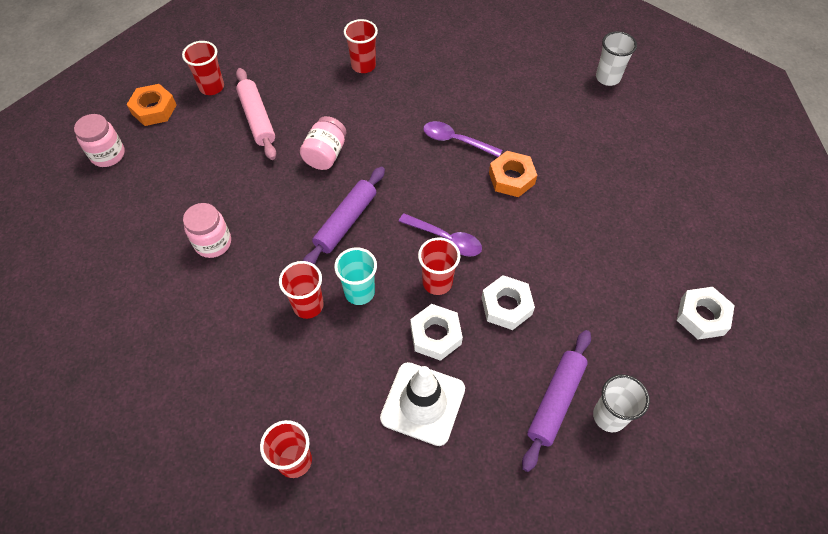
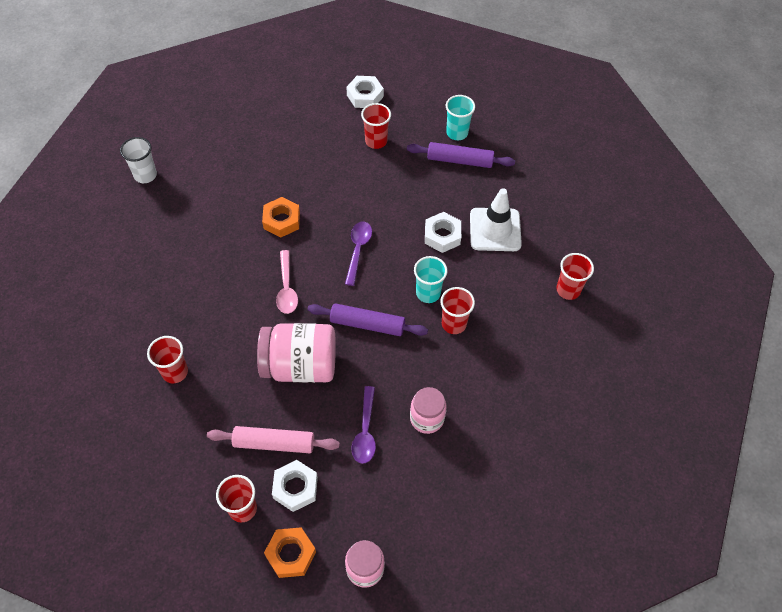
camera: 110 degrees left, 0 degrees up
pink rolling pin [236,68,276,160] -> pink rolling pin turned 45 degrees clockwise [207,426,340,453]
pink jar [300,116,346,170] -> pink jar [257,323,336,383], size x1.69
red cup [418,237,460,295] -> red cup moved to [361,103,391,149]
purple spoon [423,121,502,157] -> purple spoon moved to [352,386,376,464]
white nut [481,275,535,330] -> white nut moved to [272,460,318,512]
white cup [593,374,650,432] -> turquoise cup [446,95,475,140]
none -> pink spoon [276,250,298,314]

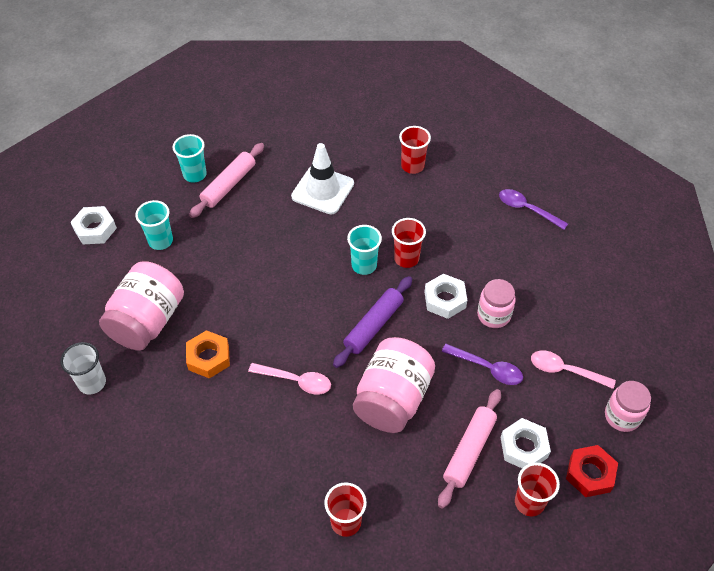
camera: 65 degrees left, 5 degrees down
white cup [120,137,157,183] -> white cup moved to [60,342,106,395]
orange nut [264,527,316,578] -> red nut [566,445,618,497]
purple spoon [345,222,372,286] -> purple spoon moved to [499,189,568,230]
red cup [361,103,391,149] -> turquoise cup [135,200,173,250]
purple rolling pin [407,142,515,168] -> pink rolling pin [189,143,264,218]
white nut [425,212,461,253] -> white nut moved to [425,274,467,319]
none -> pink jar [99,261,184,351]
none -> pink spoon [531,351,616,389]

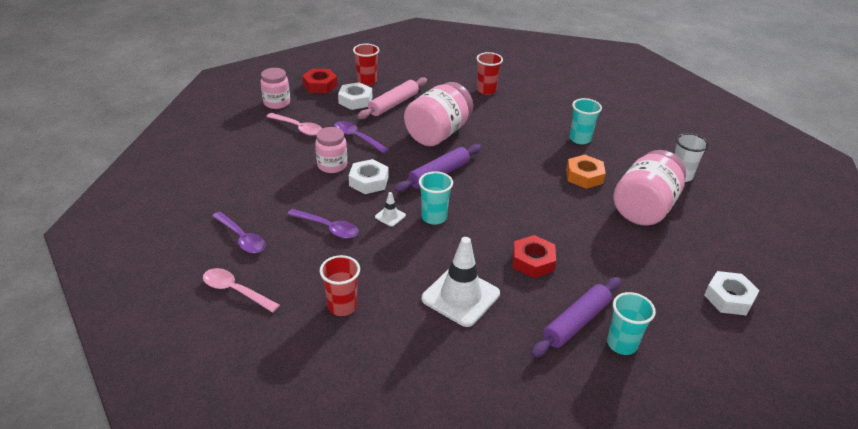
camera: 170 degrees left, 15 degrees down
turquoise cup [135,200,173,250] -> turquoise cup moved to [570,98,602,144]
pink rolling pin [189,143,264,218] -> purple rolling pin [531,277,621,358]
pink spoon [248,363,331,395] -> pink spoon moved to [203,268,280,313]
red cup [392,218,426,268] -> white traffic cone [375,192,406,227]
none -> purple spoon [287,209,359,238]
none -> red nut [513,235,556,278]

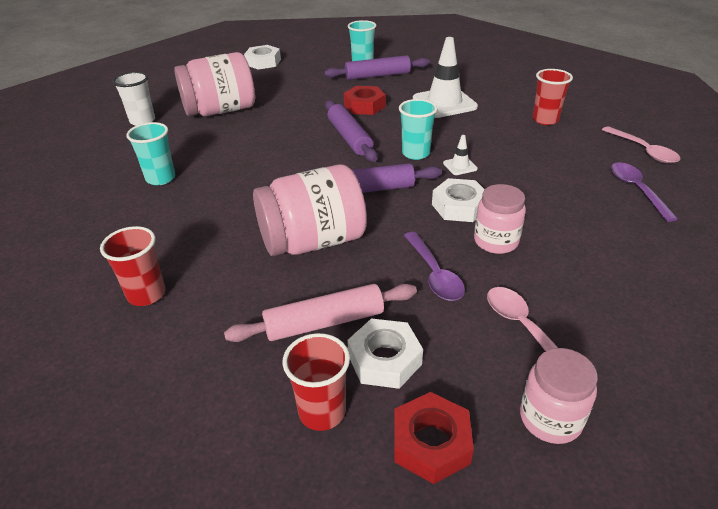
camera: 145 degrees left, 0 degrees up
purple spoon [287,209,359,238] -> none
orange nut [566,155,606,189] -> none
none -> purple rolling pin [325,100,378,162]

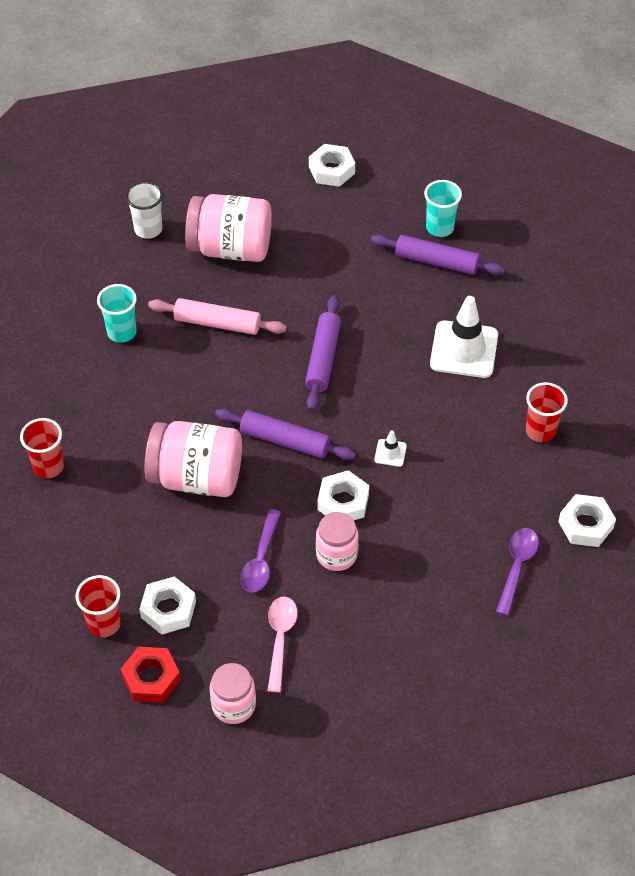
camera: 30 degrees right, 15 degrees up
pink rolling pin [224,284,417,342] -> pink rolling pin moved to [148,298,287,335]
red nut [344,86,386,115] -> none
turquoise cup [399,99,437,160] -> none
pink spoon [602,126,680,163] -> white nut [558,494,616,547]

